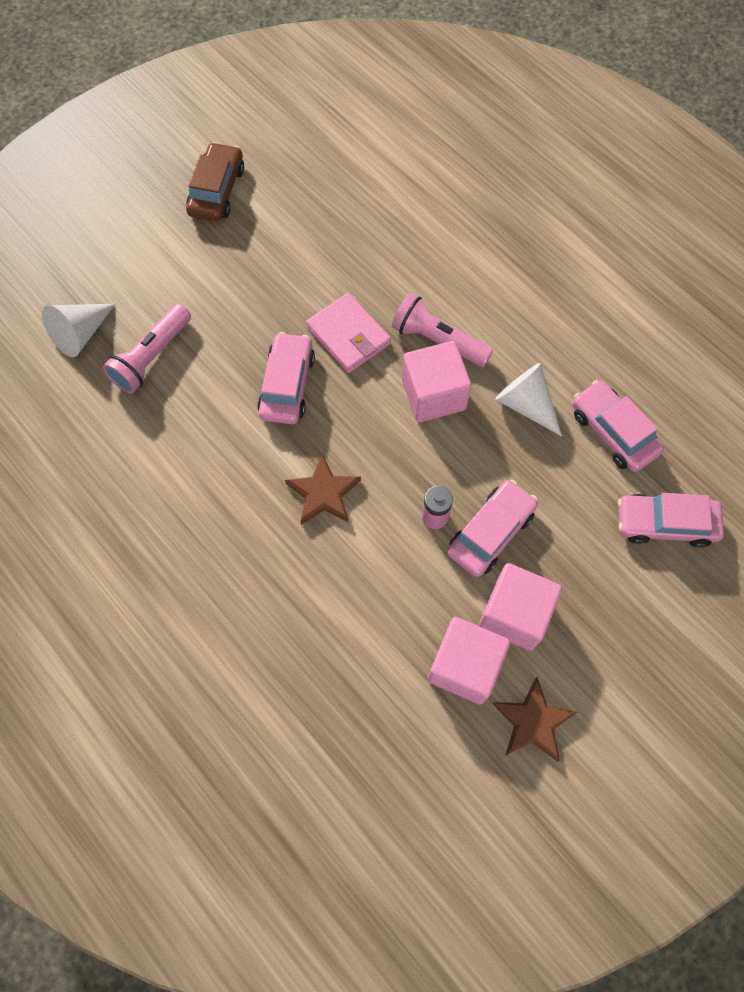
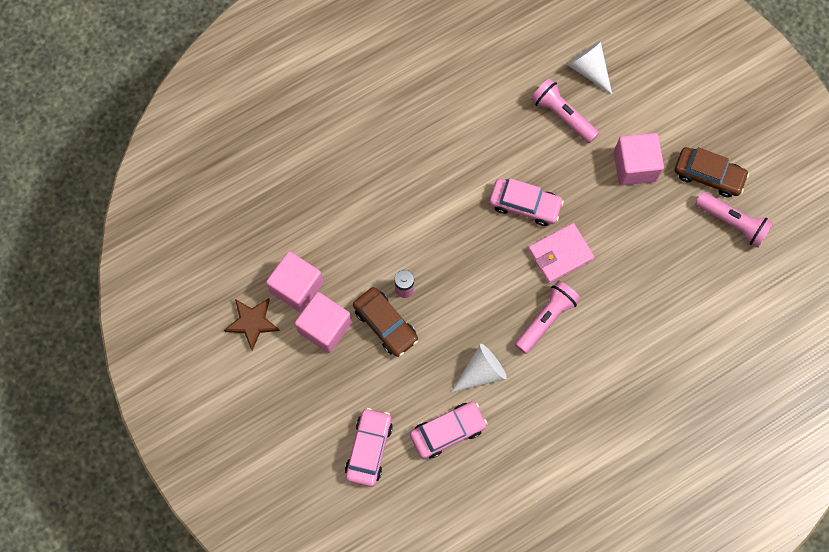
camera: 100 degrees right, 5 degrees up
brown star [285,454,361,525] -> none
pink cube [402,341,472,422] -> pink cube moved to [614,133,664,186]
pink car [447,480,538,577] -> brown car [353,287,418,357]
none -> pink flashlight [695,192,774,248]

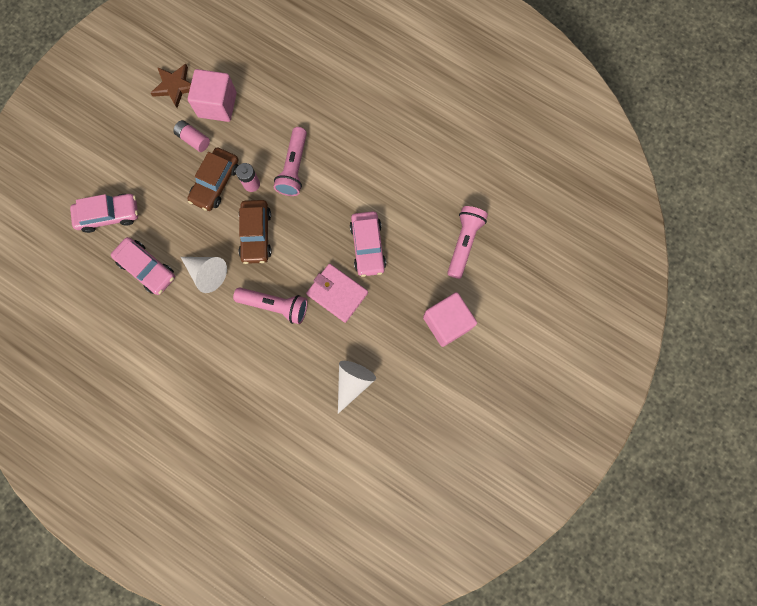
camera: 65 degrees right, 5 degrees up
pink cube [295,292,352,353] -> pink battery [173,120,210,152]
white cone [567,41,612,94] -> white cone moved to [338,361,376,414]
brown car [674,147,749,197] -> brown car moved to [239,200,272,264]
pink flashlight [695,192,774,248] -> pink flashlight moved to [274,127,307,196]

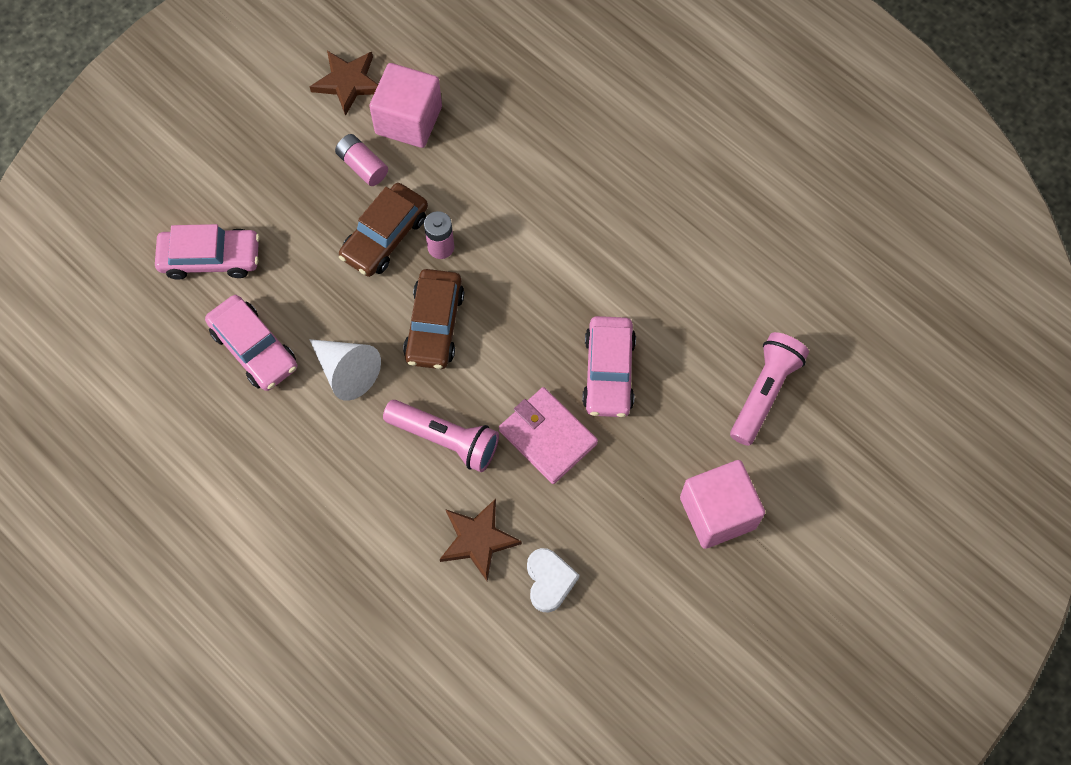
camera: 10 degrees right, 10 degrees down
pink flashlight [274,127,307,196] -> none
white cone [338,361,376,414] -> white heart [527,548,579,613]
none -> brown star [440,499,522,581]

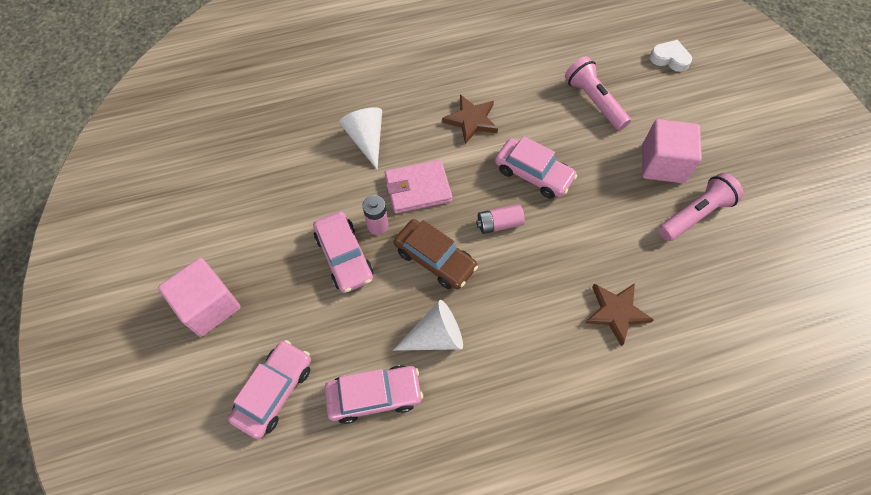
camera: 60 degrees left, 5 degrees down
brown star [310,51,378,116] -> brown star moved to [442,94,498,144]
pink battery [335,134,388,186] -> pink battery moved to [476,204,525,234]
brown car [339,183,428,277] -> pink car [313,212,373,293]
pink cube [369,63,442,148] -> pink cube moved to [158,258,241,337]
pink flashlight [383,400,499,472] -> pink flashlight moved to [658,173,744,241]
pink wallet [499,387,598,484] -> pink wallet moved to [385,159,452,214]
white heart [527,548,579,613] -> white heart moved to [650,40,692,72]
none -> white cone [339,107,382,169]

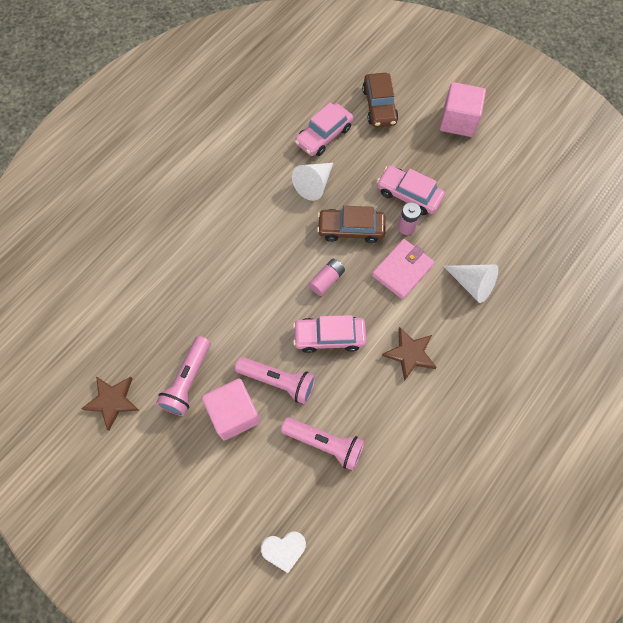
camera: 145 degrees right, 5 degrees up
pink car [228,340,311,439] -> brown car [362,73,398,127]
brown star [585,283,654,347] -> brown star moved to [81,376,140,430]
none -> pink flashlight [235,357,316,404]

